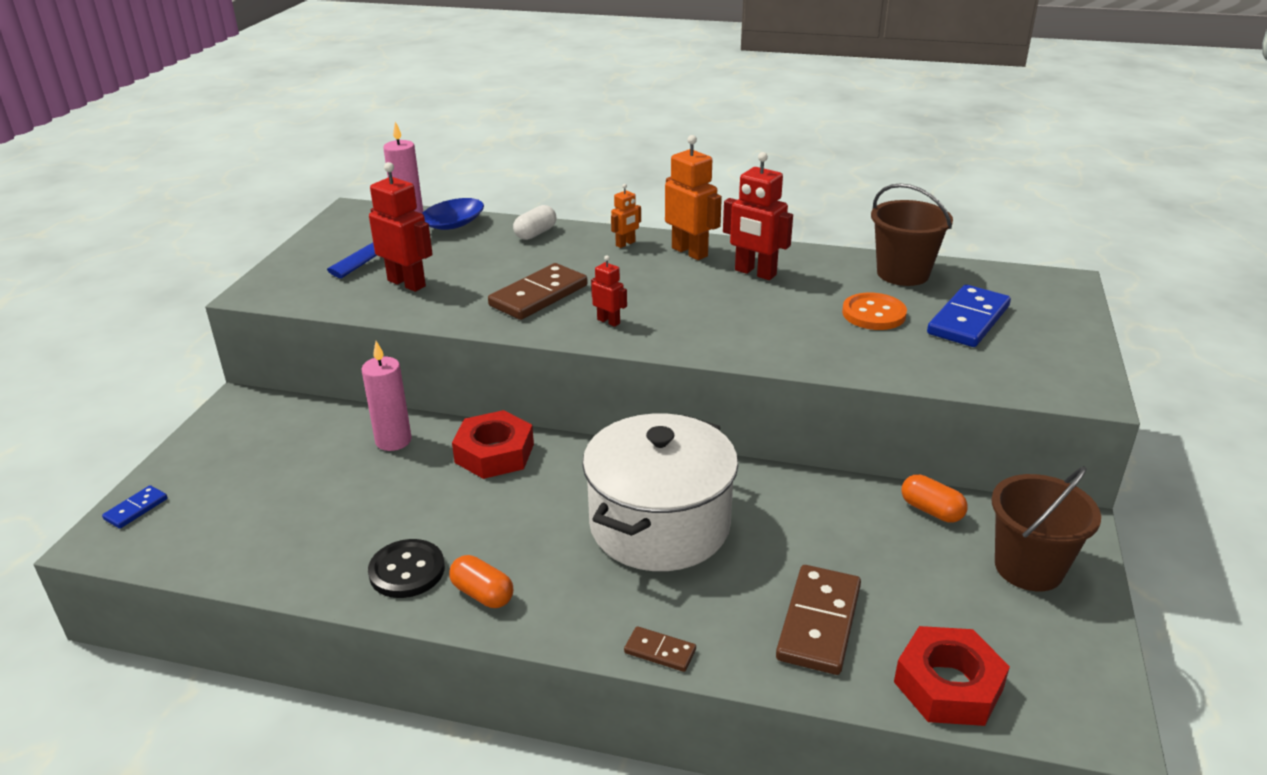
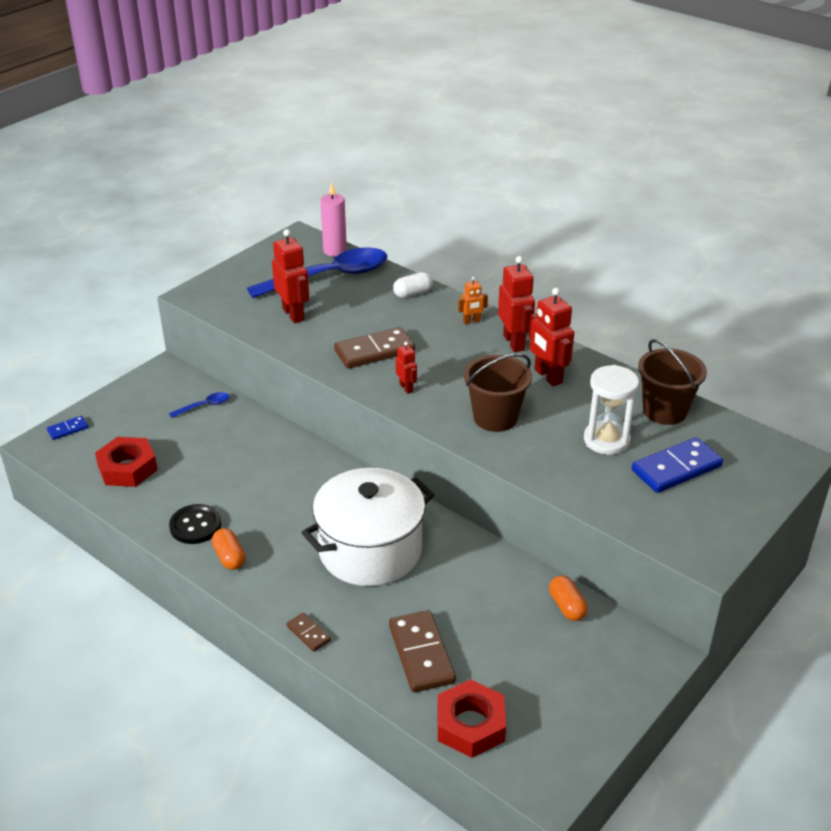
camera: 25 degrees right, 5 degrees up
pink candle [362,341,412,451] -> none
red nut [452,410,534,479] -> red nut moved to [95,437,158,487]
orange robot [665,135,722,260] -> red robot [498,256,535,352]
brown domino [776,565,861,675] -> brown domino turned 60 degrees counterclockwise [389,610,456,692]
orange button [842,292,907,330] -> white hourglass [584,365,639,455]
brown bucket [991,467,1101,591] -> brown bucket moved to [464,354,532,432]
none -> blue spoon [169,392,229,418]

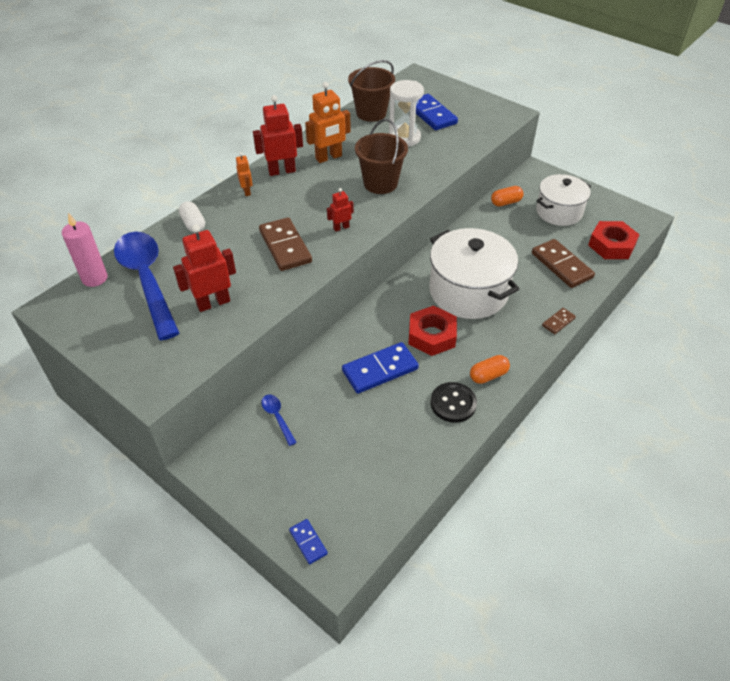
camera: 90 degrees left, 10 degrees up
red nut [95,437,158,487] -> red nut moved to [408,306,457,356]
brown domino [389,610,456,692] -> brown domino turned 75 degrees clockwise [532,239,595,288]
red robot [529,288,574,386] -> orange robot [305,82,351,163]
none -> blue domino [342,342,419,394]
none -> white pot [536,174,591,226]

